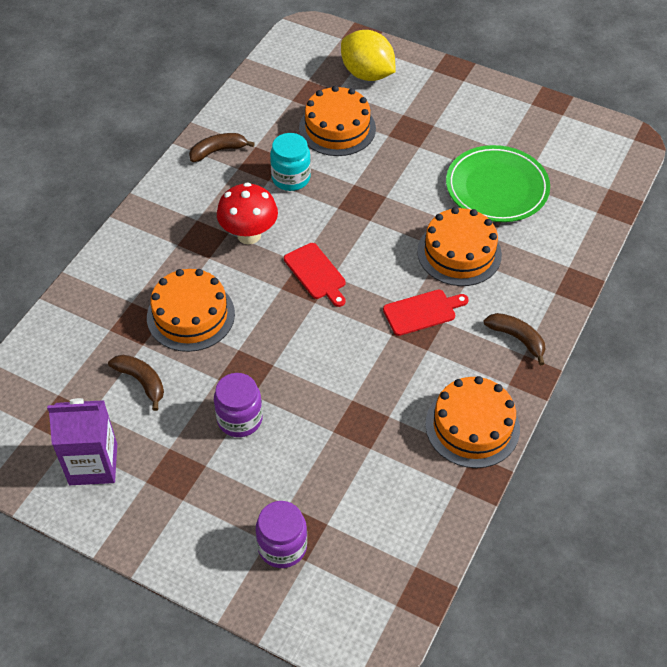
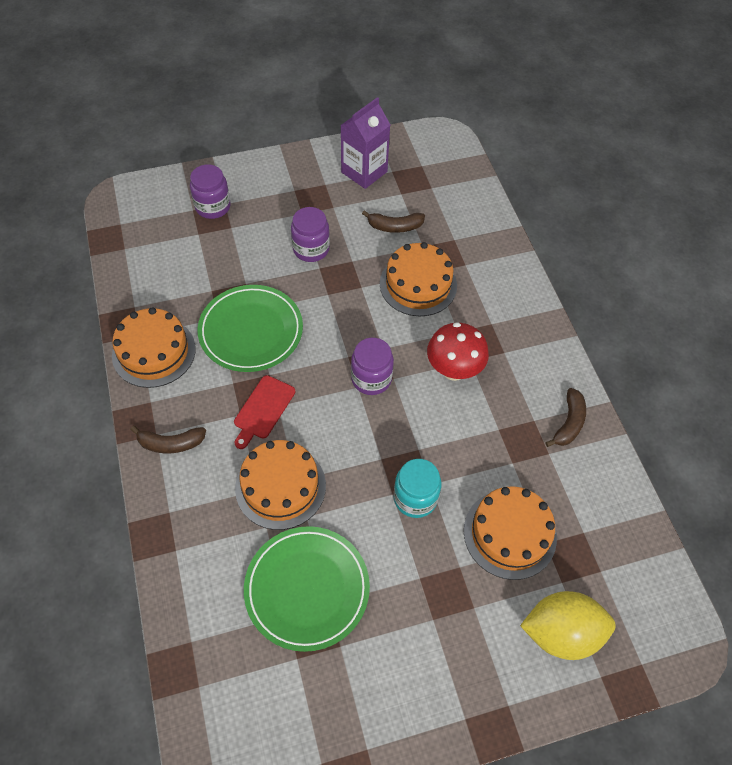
camera: 135 degrees right, 5 degrees up
turquoise jar [270,133,311,191] -> turquoise jar moved to [394,459,442,518]
red cutting board [284,243,346,307] -> purple jar [351,338,394,395]
none -> green plate [197,285,303,372]

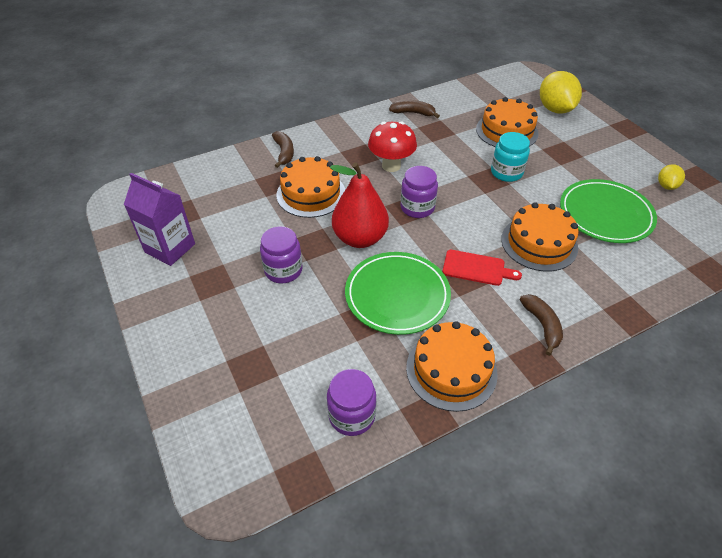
camera: 100 degrees left, 10 degrees down
purple jar [190,164,230,219] -> purple jar moved to [327,369,376,436]
brown banana [362,210,425,233] -> brown banana moved to [272,131,294,168]
none -> red pear [330,162,389,248]
none -> yellow lemon [658,164,685,190]

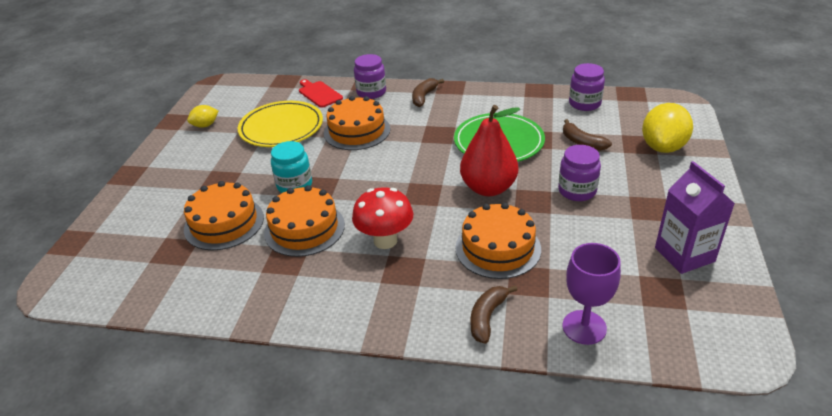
camera: 140 degrees left, 10 degrees down
brown banana [389,100,440,118] -> brown banana moved to [563,119,612,151]
purple jar [400,166,438,218] -> purple jar moved to [354,54,386,99]
orange cake [406,321,498,412] -> orange cake moved to [264,185,345,257]
red cutting board [442,250,522,286] -> red cutting board moved to [299,79,343,108]
yellow lemon [540,71,582,114] -> yellow lemon moved to [642,103,693,153]
green plate [560,179,657,243] -> yellow plate [238,101,323,147]
none -> purple goblet [563,243,621,345]

